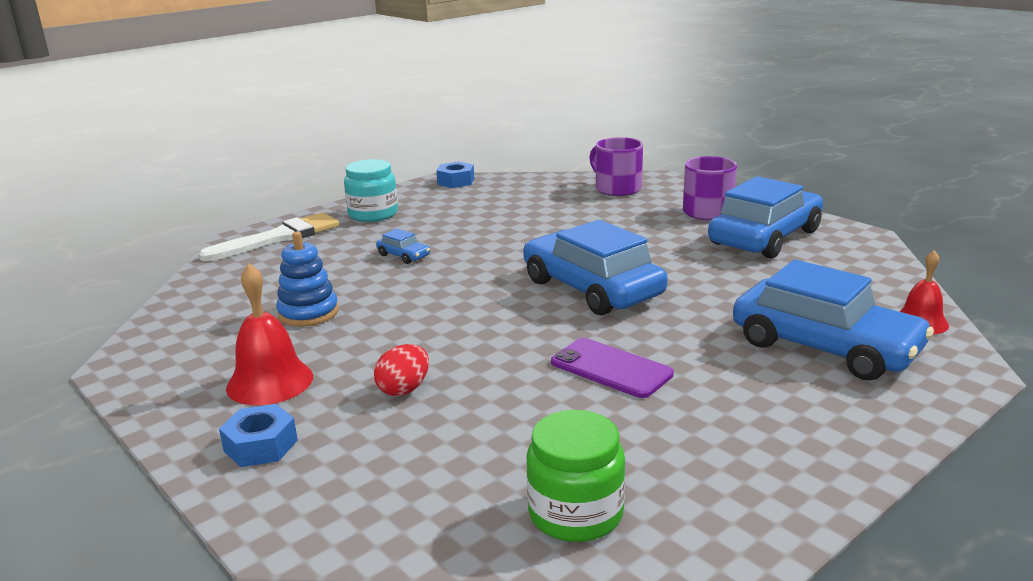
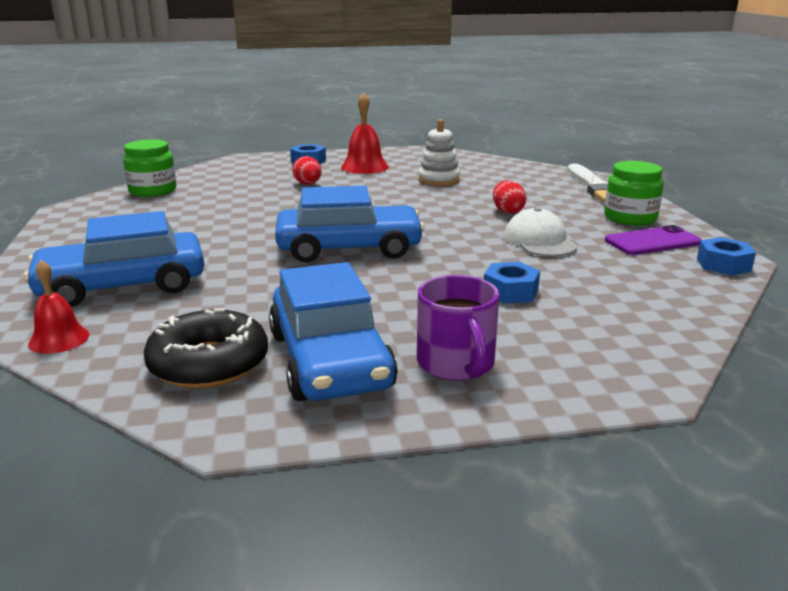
camera: 120 degrees right, 0 degrees up
blue stacking toy [276,232,339,327] -> white stacking toy [418,119,460,186]
turquoise jar [344,159,398,222] -> green jar [604,161,664,226]
blue car [376,228,430,264] -> red egg [493,181,526,214]
purple phone [551,338,674,398] -> purple phone moved to [605,225,702,255]
purple mug [589,137,643,196] -> none
none -> black donut [144,308,268,389]
none -> blue nut [484,262,540,304]
none -> white cap [504,207,578,257]

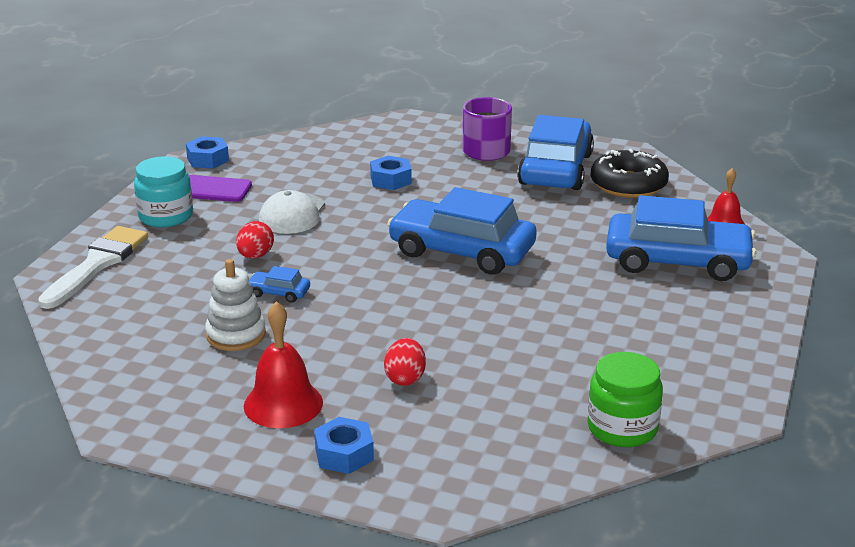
camera: 150 degrees left, 5 degrees up
green jar [604,161,664,226] -> turquoise jar [134,156,193,228]
none -> blue car [249,266,310,303]

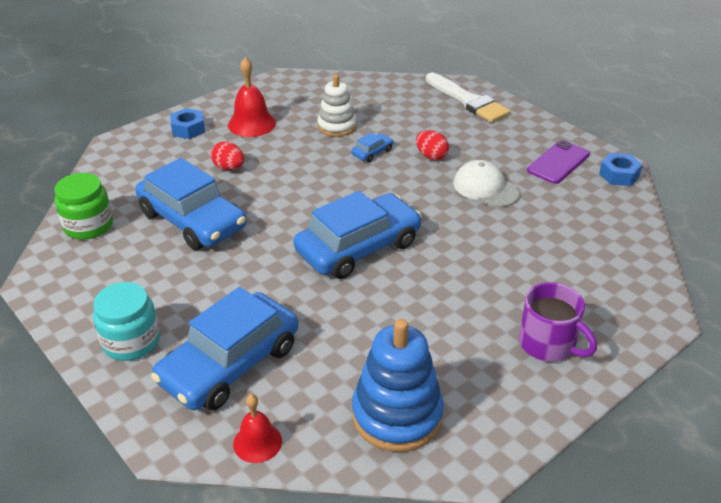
camera: 120 degrees right, 10 degrees up
turquoise jar [134,156,193,228] -> turquoise jar moved to [93,282,160,361]
blue nut [370,156,412,190] -> none
blue car [517,115,594,190] -> blue car moved to [135,158,247,250]
black donut [591,149,669,198] -> blue stacking toy [352,319,444,452]

